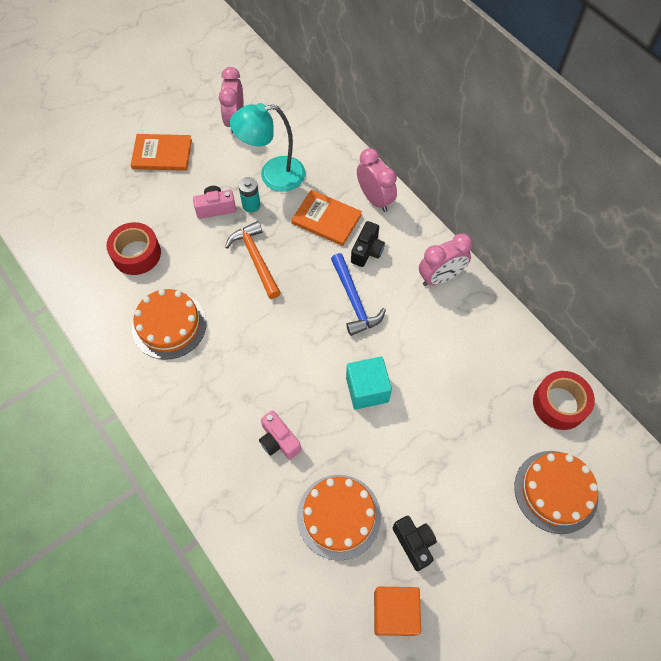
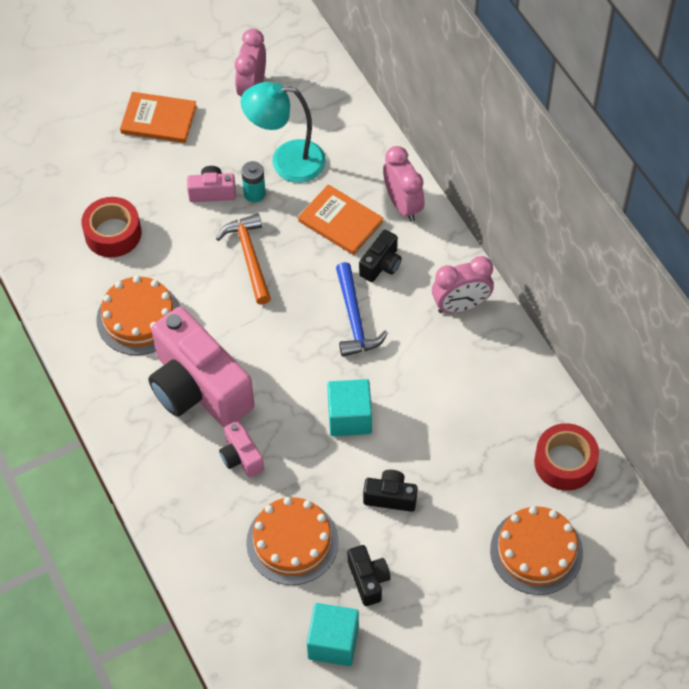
camera: 10 degrees right, 5 degrees down
orange cube [374,587,421,636] -> turquoise cube [307,603,359,666]
none -> pink camera [148,307,254,428]
none -> black camera [363,470,417,512]

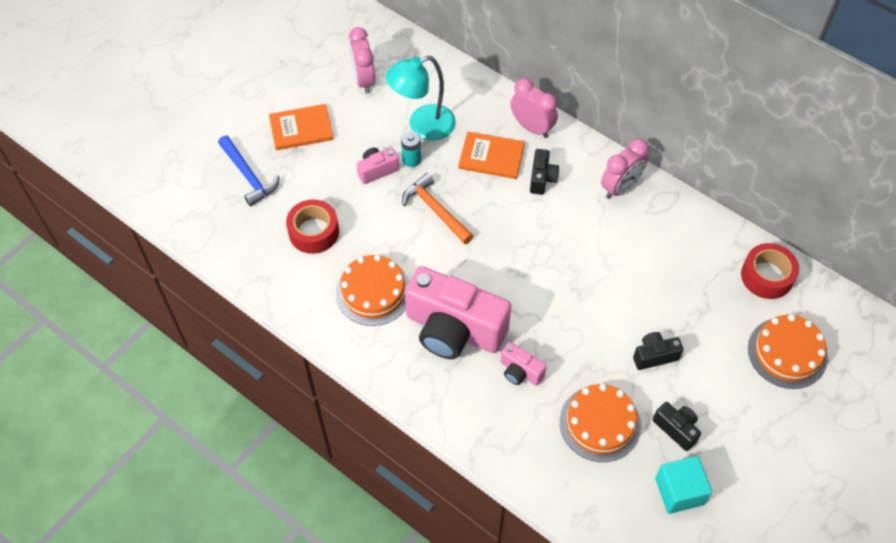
camera: 25 degrees left, 0 degrees up
turquoise cube [327,379,372,436] -> none
blue hammer [336,262,388,357] -> blue hammer moved to [218,136,280,207]

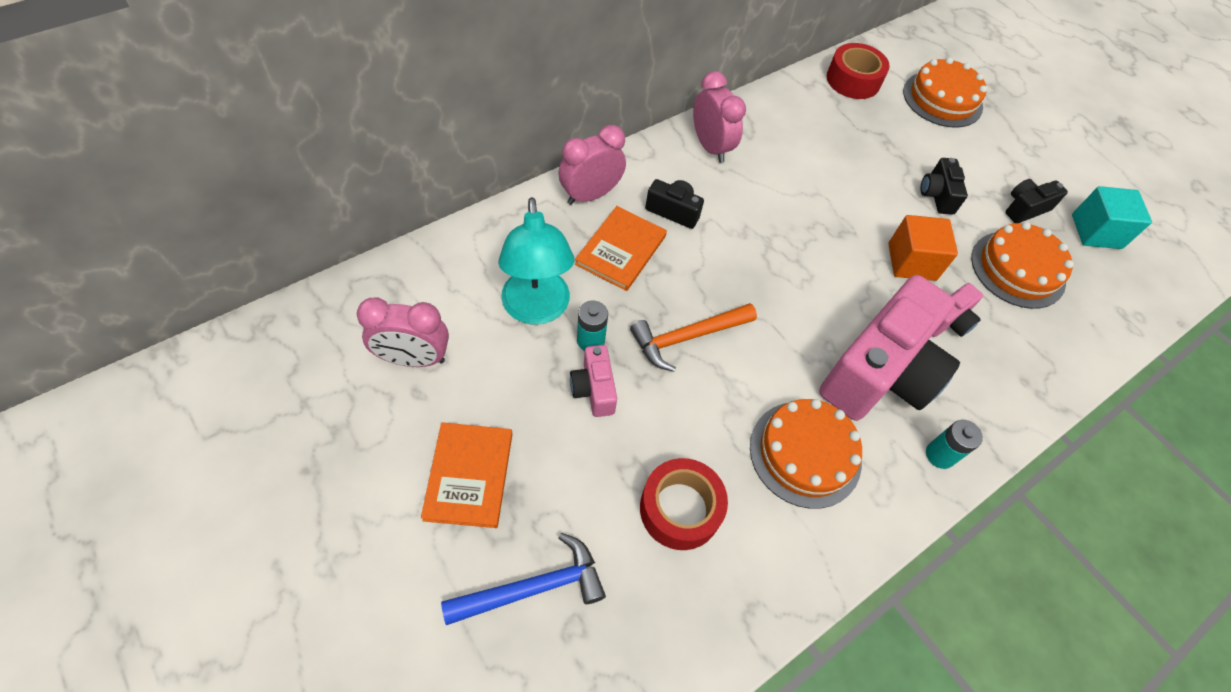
camera: 80 degrees left, 0 degrees up
none -> orange cube [888,215,958,281]
none -> turquoise battery [926,420,983,469]

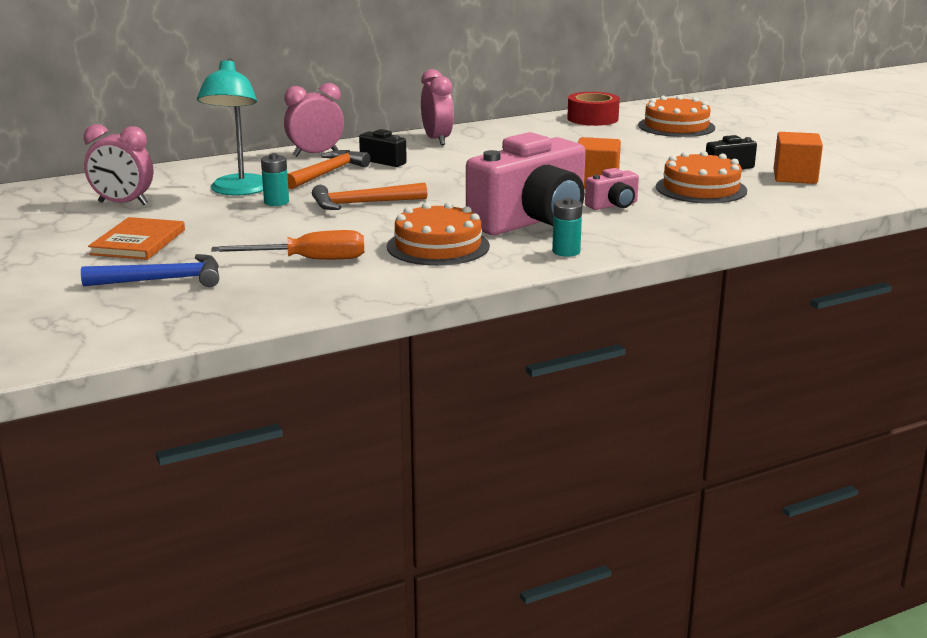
camera: 15 degrees right, 35 degrees down
pink camera [570,345,617,417] -> none
orange book [575,206,667,291] -> orange hammer [287,150,371,189]
red tape [640,458,728,550] -> orange screwdriver [211,230,364,260]
black camera [920,158,968,215] -> none
turquoise cube [1072,186,1152,249] -> orange cube [773,132,823,184]

